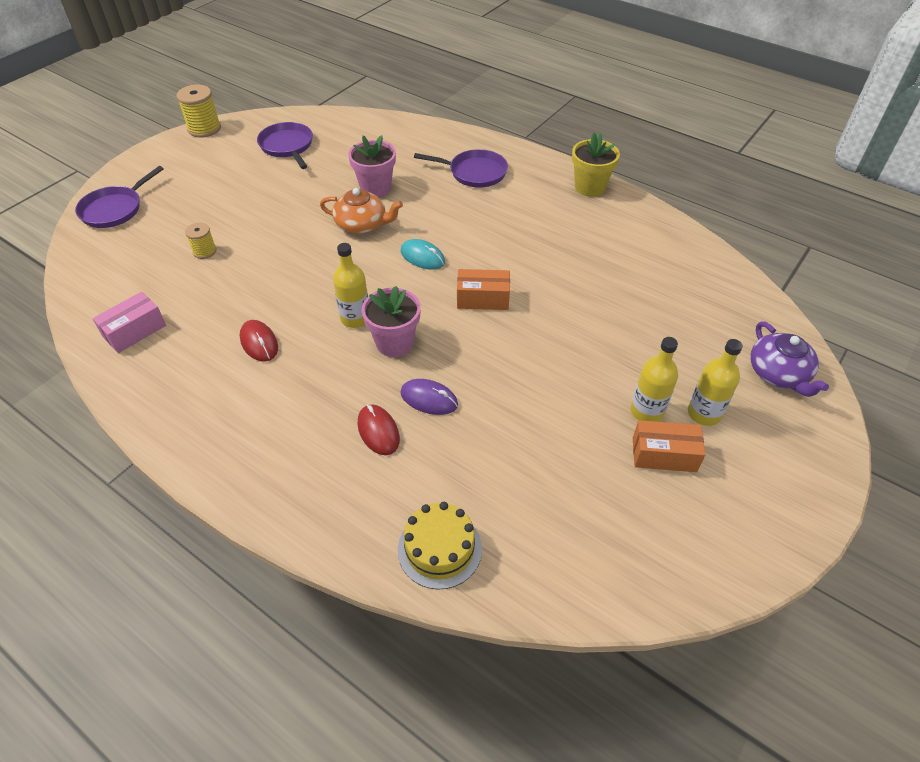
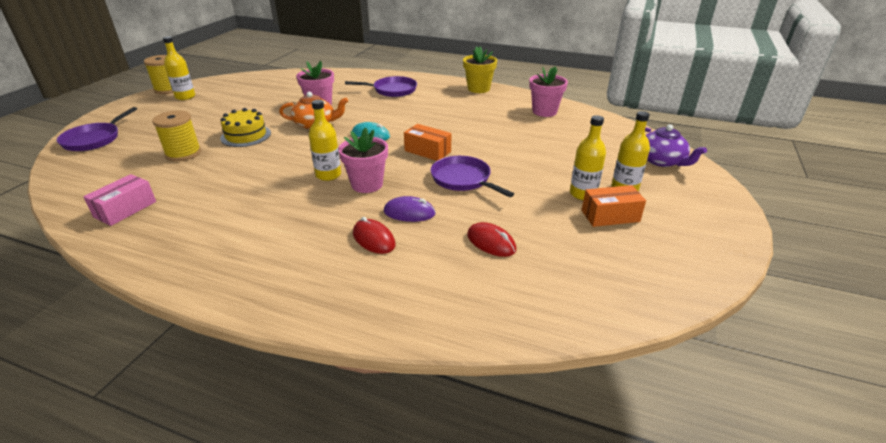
camera: 15 degrees left, 15 degrees down
yellow spool [185,223,216,259] -> yellow spool [152,110,201,161], size x1.68
red mouse [240,320,278,362] -> red mouse moved to [467,222,516,257]
purple pan [257,122,313,169] -> purple pan moved to [430,156,514,197]
yellow cake [398,502,482,590] -> yellow cake moved to [220,108,271,147]
orange box [457,269,510,310] -> orange box turned 45 degrees clockwise [404,124,451,161]
none -> yellow bottle [163,36,195,100]
none -> pink flower pot [529,66,568,117]

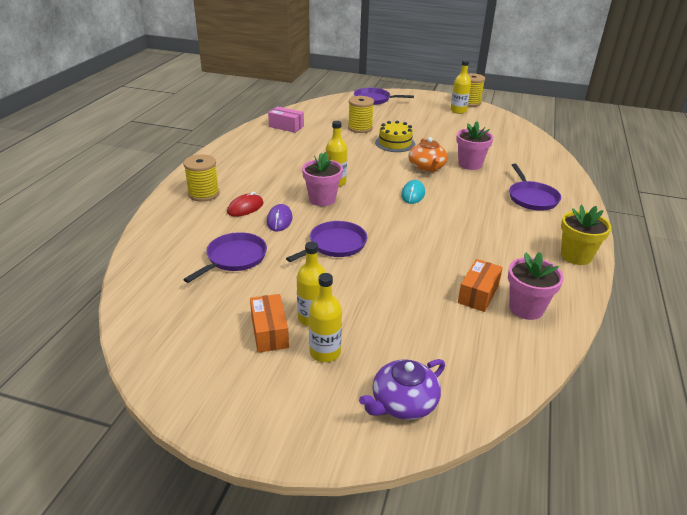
camera: 85 degrees right, 0 degrees up
orange box [404,124,451,161] -> orange box moved to [458,259,503,312]
red mouse [467,222,516,257] -> purple pan [183,232,267,283]
none -> yellow spool [183,155,220,201]

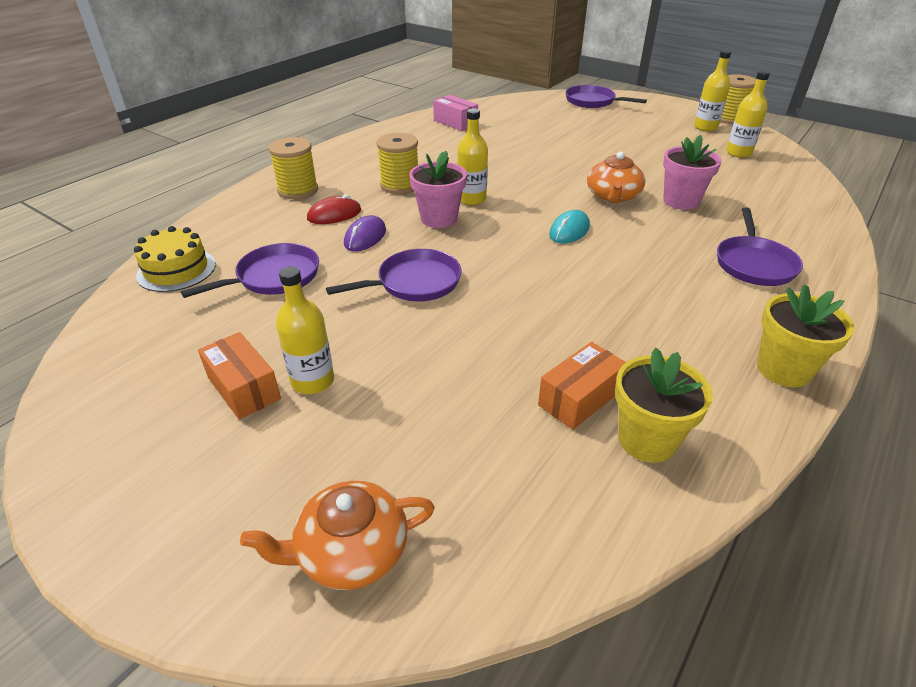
camera: 20 degrees right, 5 degrees up
orange box [250,294,289,353] -> orange box turned 45 degrees counterclockwise [198,332,281,420]
yellow bottle [309,273,342,362] -> yellow bottle moved to [726,71,770,158]
yellow spool [348,96,374,133] -> yellow spool moved to [376,133,418,194]
purple teapot [359,359,445,420] -> orange teapot [240,481,435,590]
yellow cake [375,120,415,152] -> yellow cake moved to [134,226,216,292]
pink flower pot [508,252,564,320] -> yellow flower pot [615,348,713,463]

